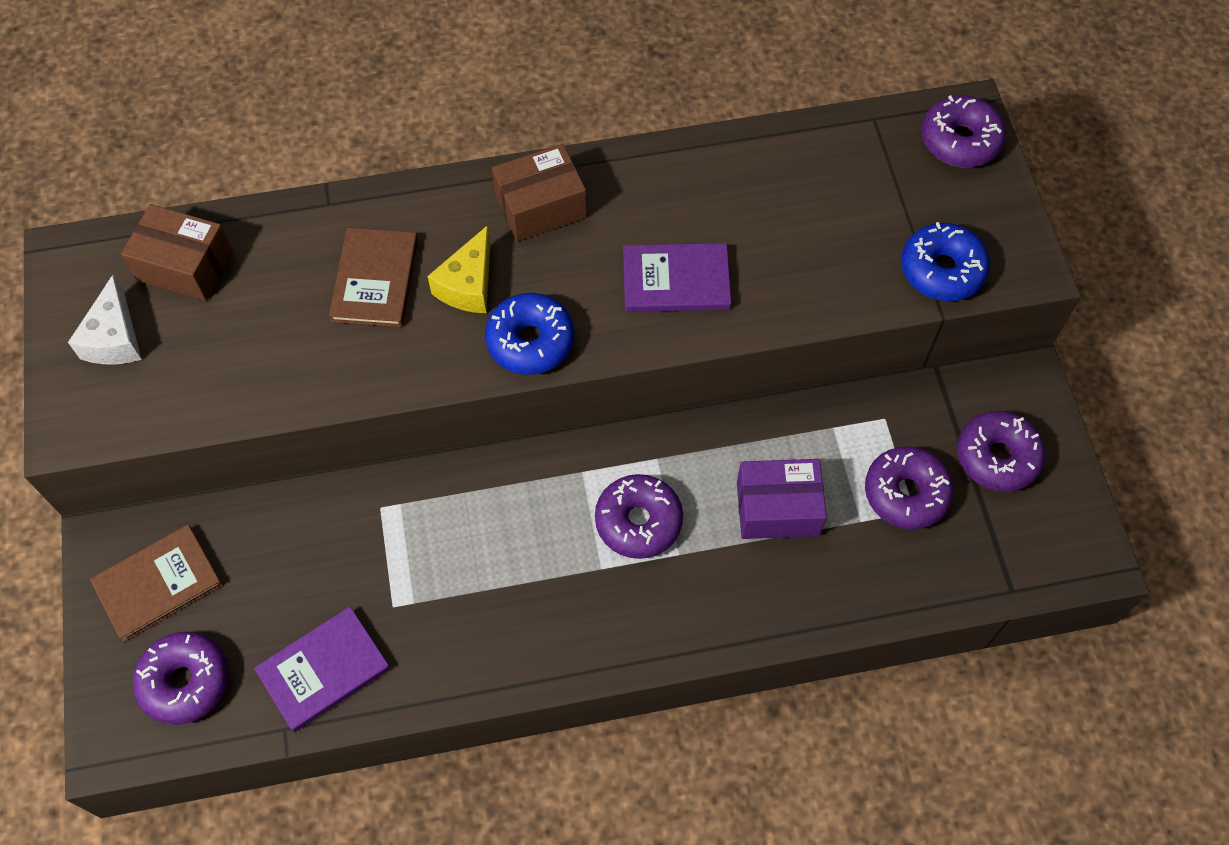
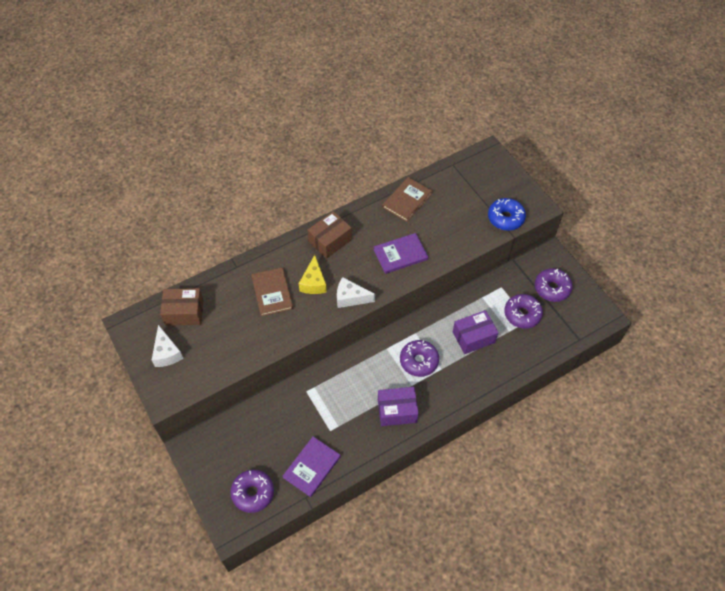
camera: 20 degrees left, 5 degrees down
brown book [90,525,223,642] -> brown book moved to [382,177,432,222]
blue donut [485,293,574,375] -> white cheese [337,277,375,308]
purple donut [921,95,1006,167] -> none
none -> purple box [378,387,419,426]

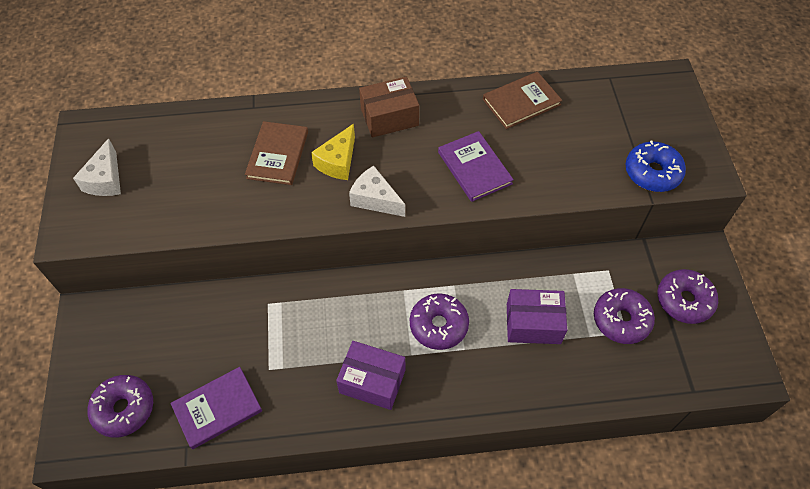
camera: 25 degrees right, 0 degrees up
brown box [160,288,203,326] -> none
purple book [373,233,428,274] -> purple book turned 60 degrees clockwise [438,131,514,202]

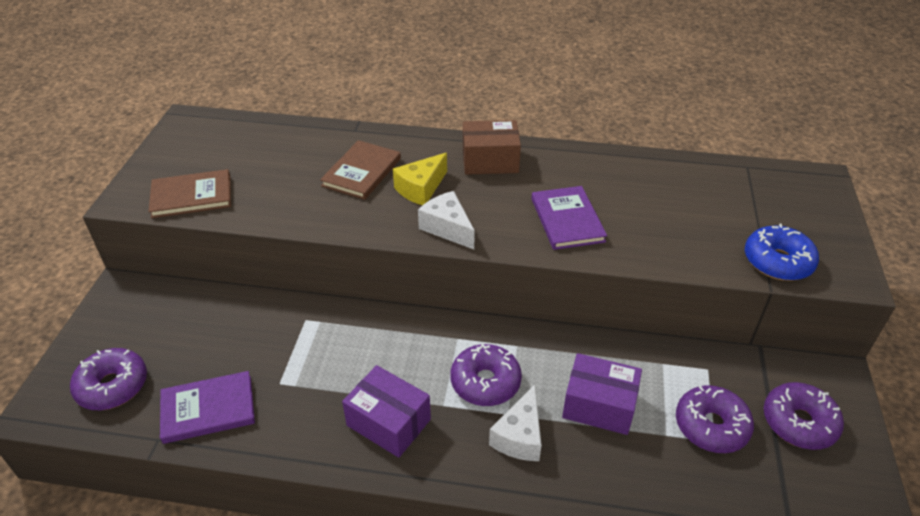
camera: 15 degrees right, 15 degrees down
white cheese [73,138,121,196] -> white cheese moved to [489,385,541,461]
brown book [483,72,562,129] -> brown book moved to [148,169,231,218]

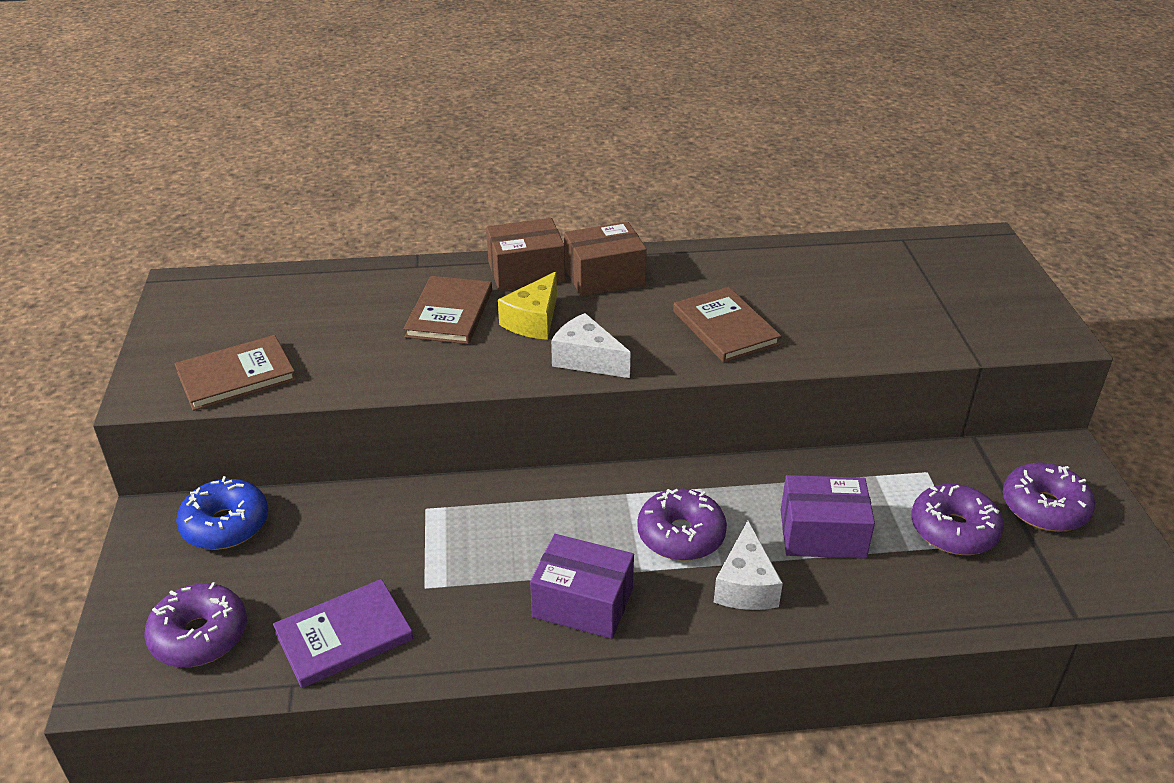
camera: 15 degrees left, 5 degrees down
purple book [531,186,607,250] -> brown book [673,287,781,363]
blue donut [745,224,819,281] -> blue donut moved to [176,476,268,550]
none -> brown box [486,218,565,291]

